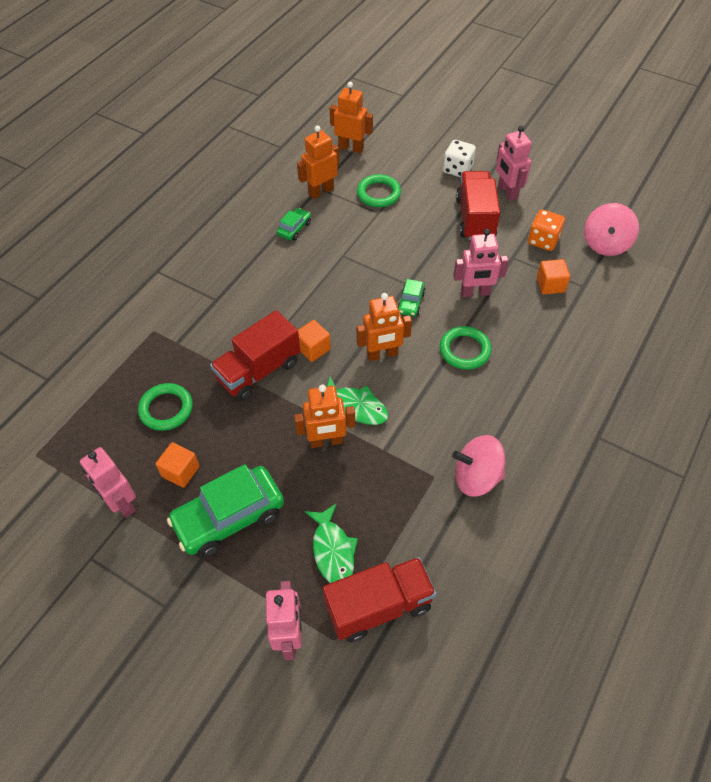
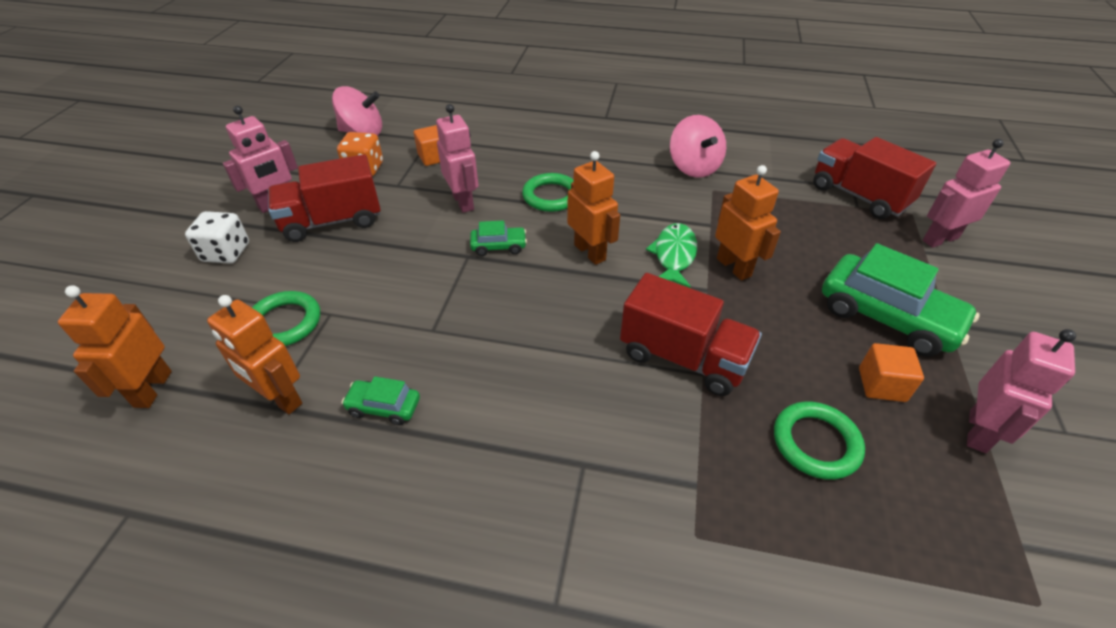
camera: 110 degrees left, 10 degrees down
orange cube [298,320,331,362] -> none
green fish [305,503,358,583] -> none

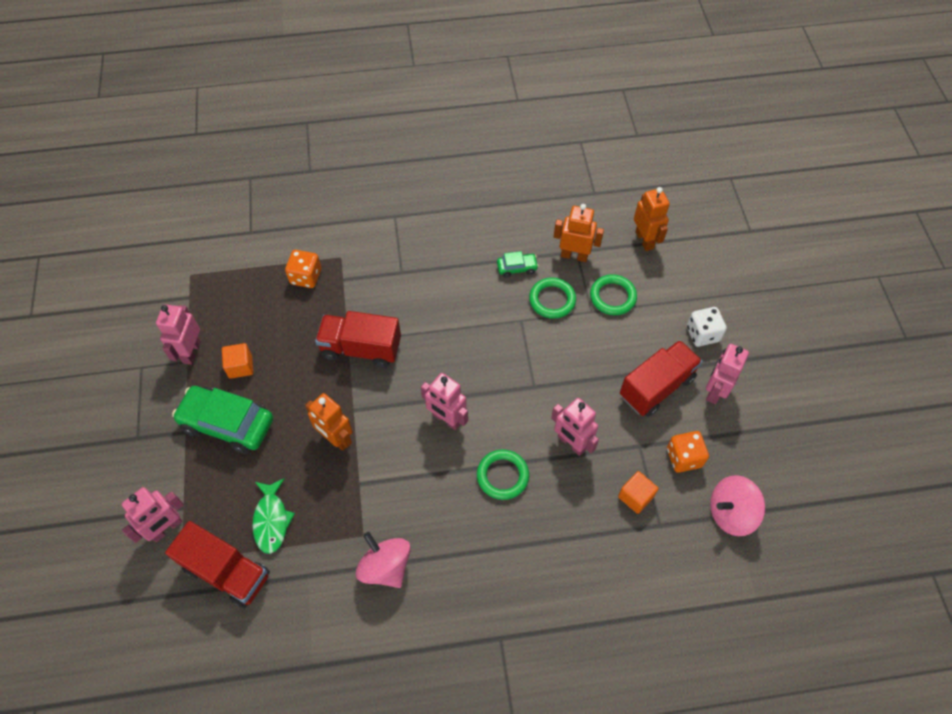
camera: 160 degrees right, 15 degrees up
green car [470,220,527,256] -> none
orange robot [567,151,620,265] -> pink robot [421,373,468,430]
green fish [646,223,697,288] -> green fish moved to [252,478,295,554]
green ring [774,401,865,480] -> green ring moved to [529,278,576,319]
none -> orange dice [285,250,321,288]

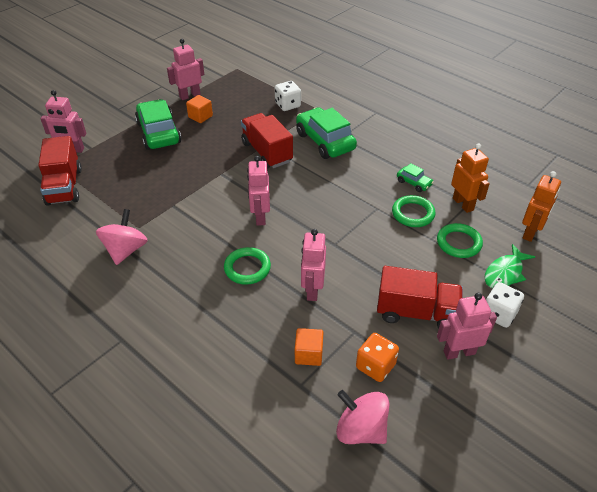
camera: 50 degrees right, 15 degrees down
green fish [252,478,295,554] -> green fish moved to [485,244,535,288]
orange dice [285,250,321,288] -> white dice [275,81,301,111]
orange robot [305,393,353,451] -> none
none -> green car [296,107,357,159]

